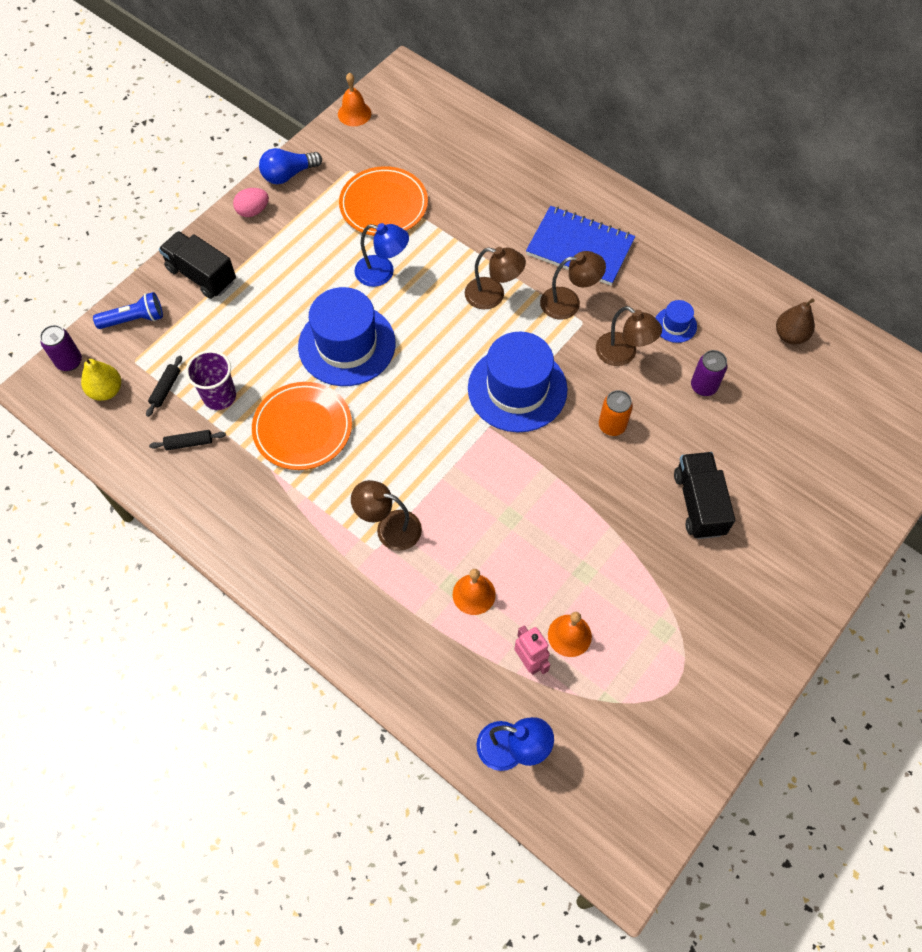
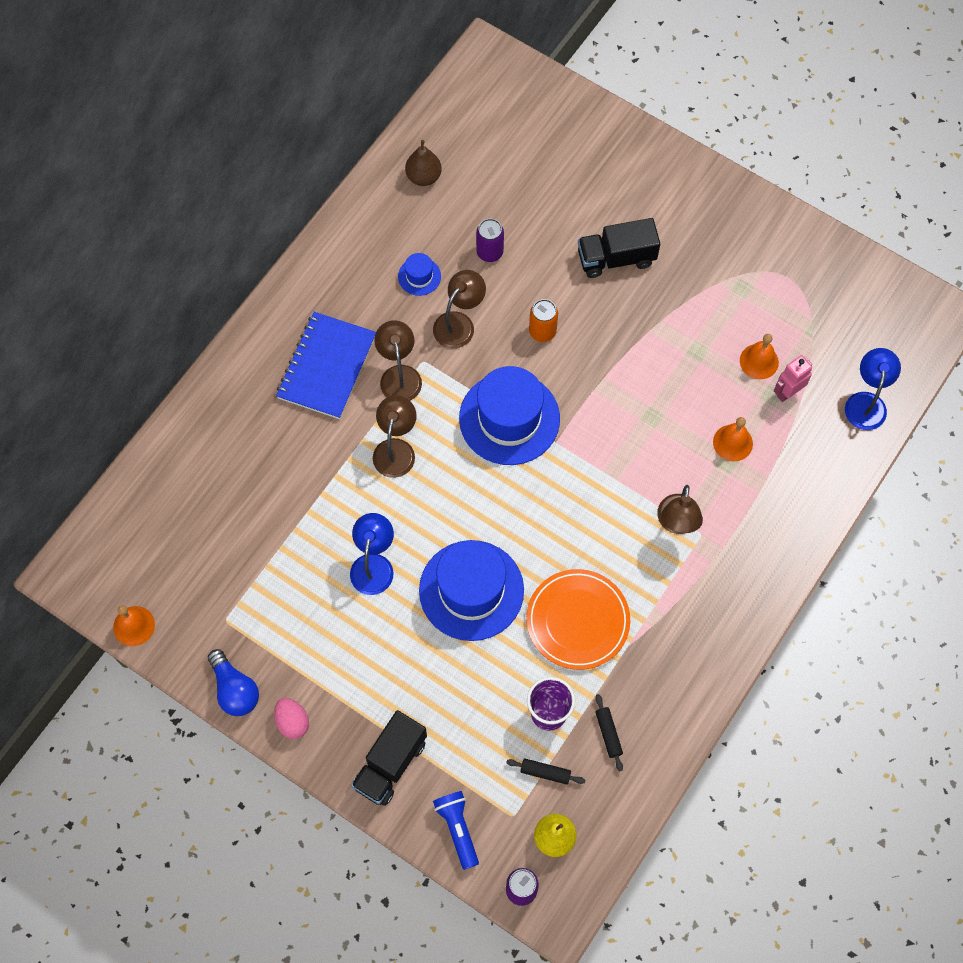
camera: 95 degrees left, 5 degrees up
orange plate [339,166,428,236] -> none

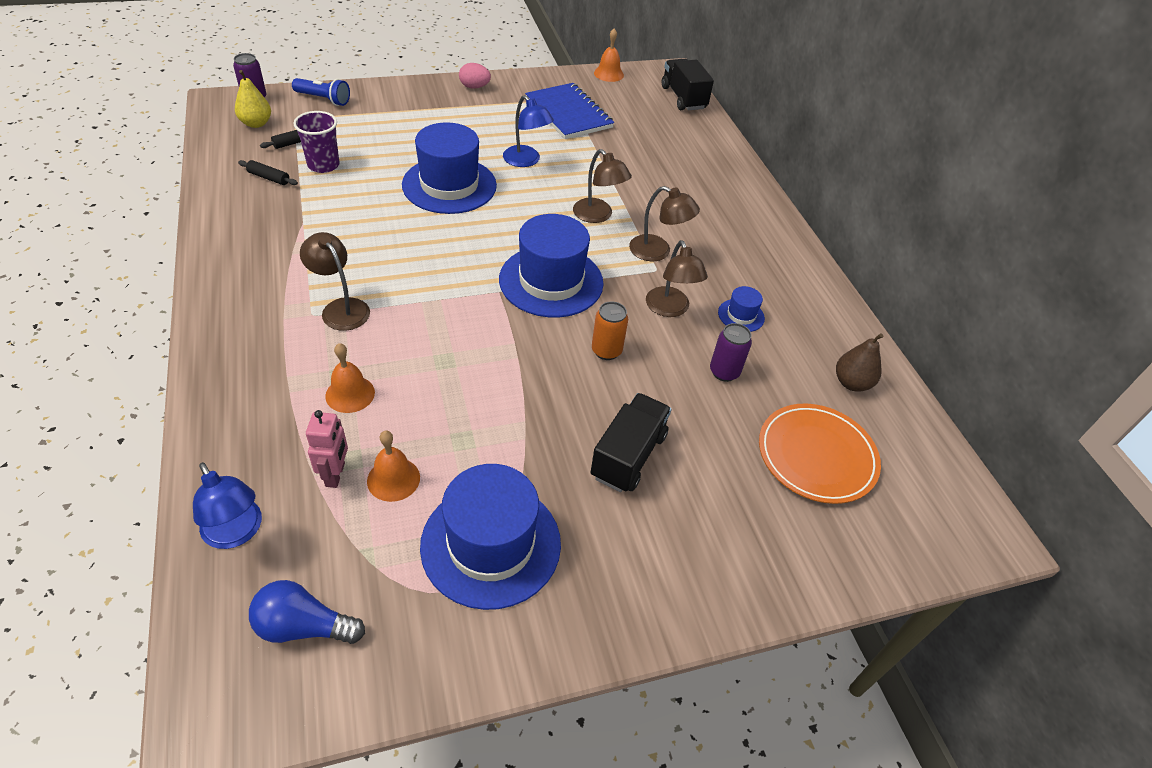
camera: 125 degrees right, 20 degrees down
blue light bulb [208,649,259,716] -> blue light bulb moved to [249,580,365,644]
blue notebook [276,312,376,419] -> blue notebook moved to [525,83,614,139]
black truck [351,710,427,806] -> black truck moved to [662,59,714,111]
orange plate [526,569,630,670] -> orange plate moved to [759,404,881,504]
none -> blue hat [420,464,561,610]

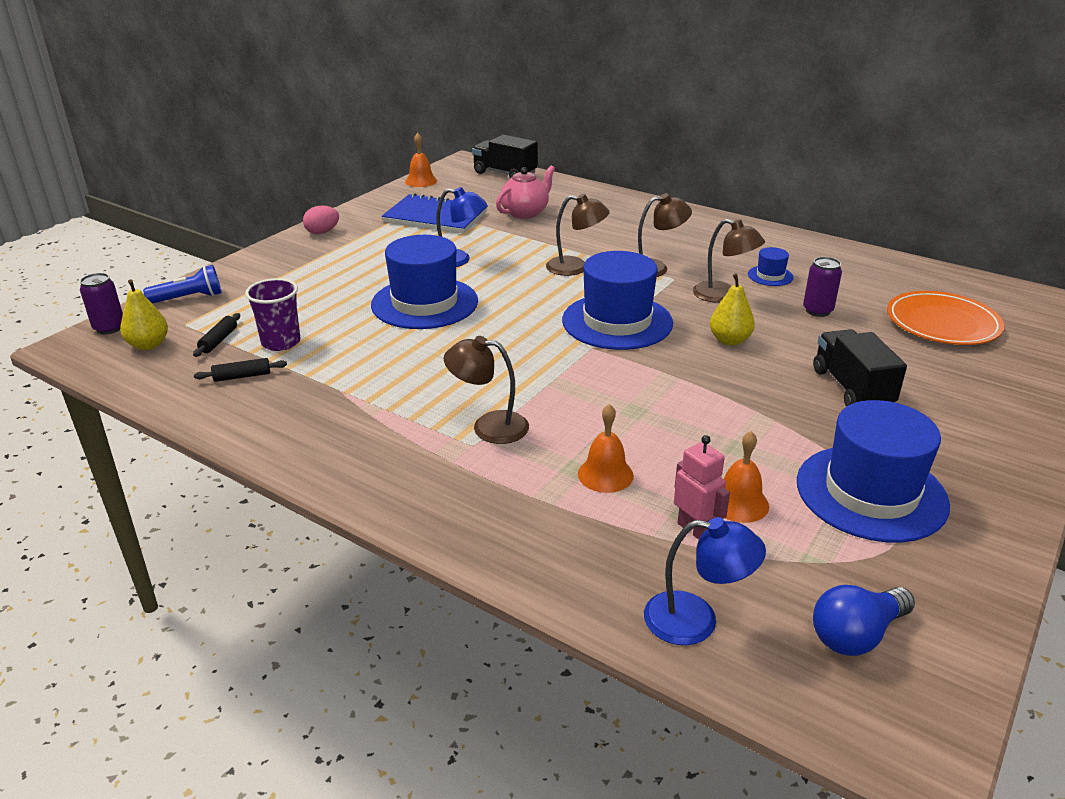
camera: 35 degrees left, 15 degrees down
orange can [592,301,628,360] -> yellow pear [710,273,755,345]
brown pear [836,333,883,391] -> none
none -> pink teapot [496,166,555,219]

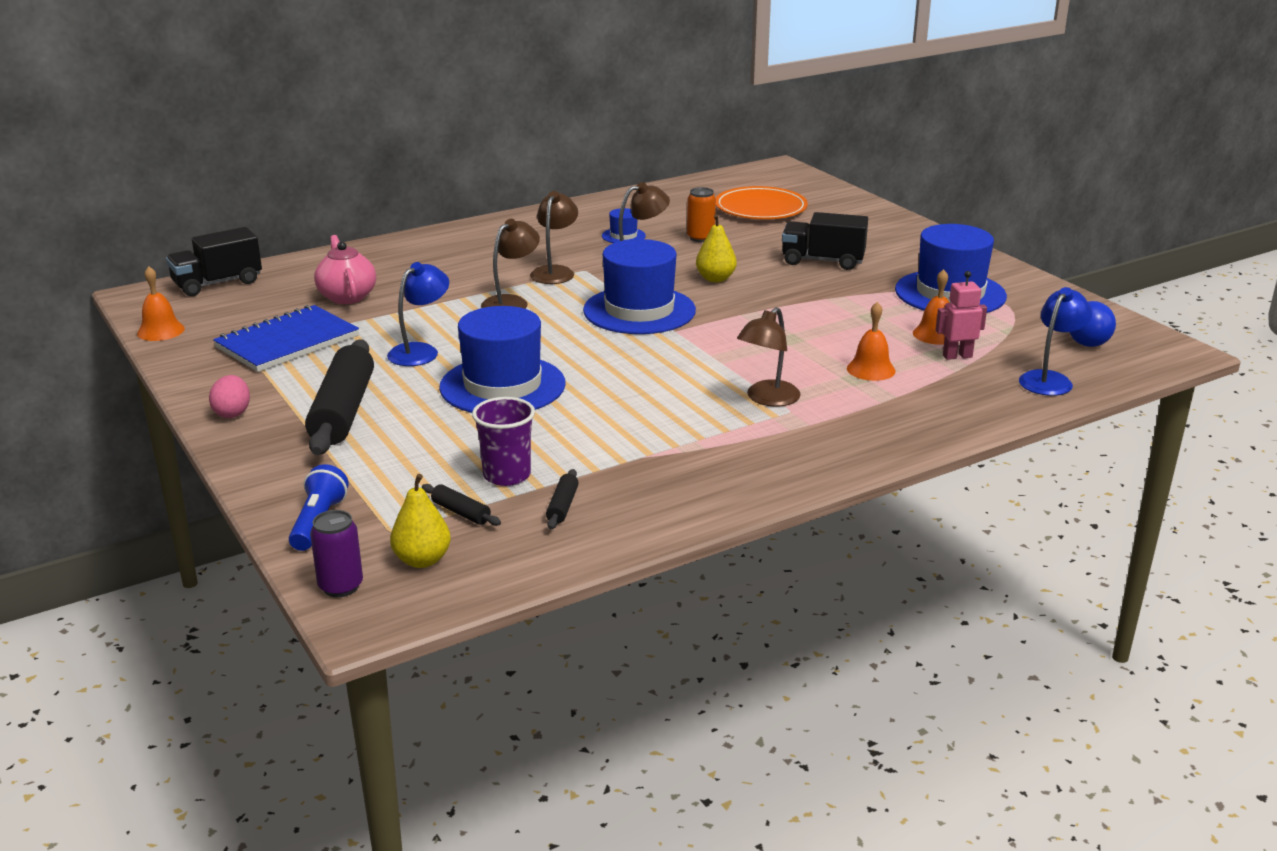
camera: 65 degrees left, 5 degrees down
purple can [803,257,842,317] -> orange can [687,187,716,242]
none -> black rolling pin [305,339,374,455]

